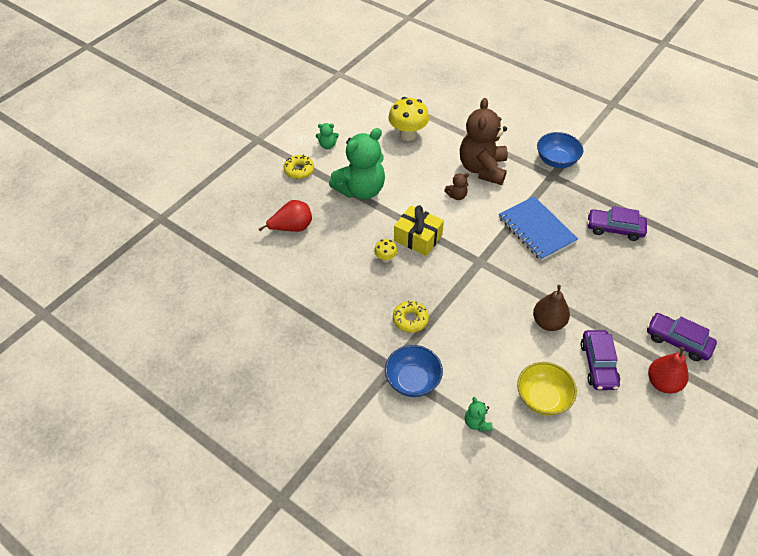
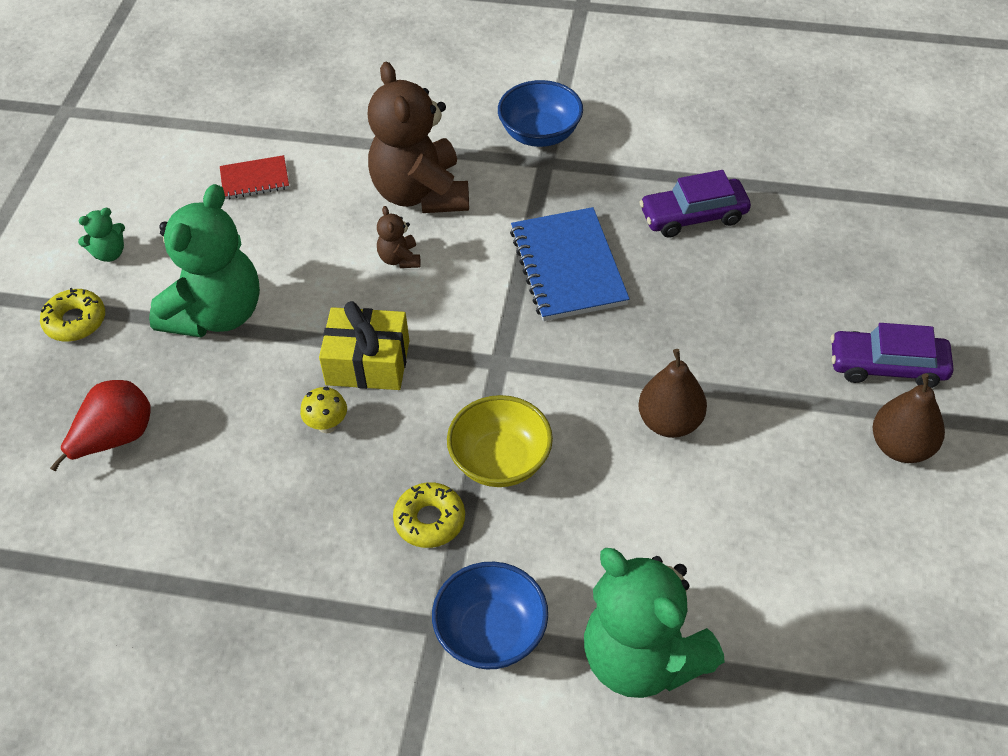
camera: 25 degrees left, 0 degrees up
yellow mushroom [388,97,429,141] -> red notebook [220,155,289,199]
brown teddy bear [444,173,469,200] -> brown teddy bear turned 120 degrees clockwise [377,206,421,268]
green teddy bear [465,397,493,431] -> green teddy bear [584,548,725,698], size x2.38
blue notebook [499,196,578,261] -> blue notebook turned 45 degrees clockwise [510,207,630,321]
yellow bowl [517,362,577,416] -> yellow bowl moved to [447,395,553,487]
purple car [581,330,620,390] -> none
red pear [648,347,689,393] -> brown pear [873,374,945,463]

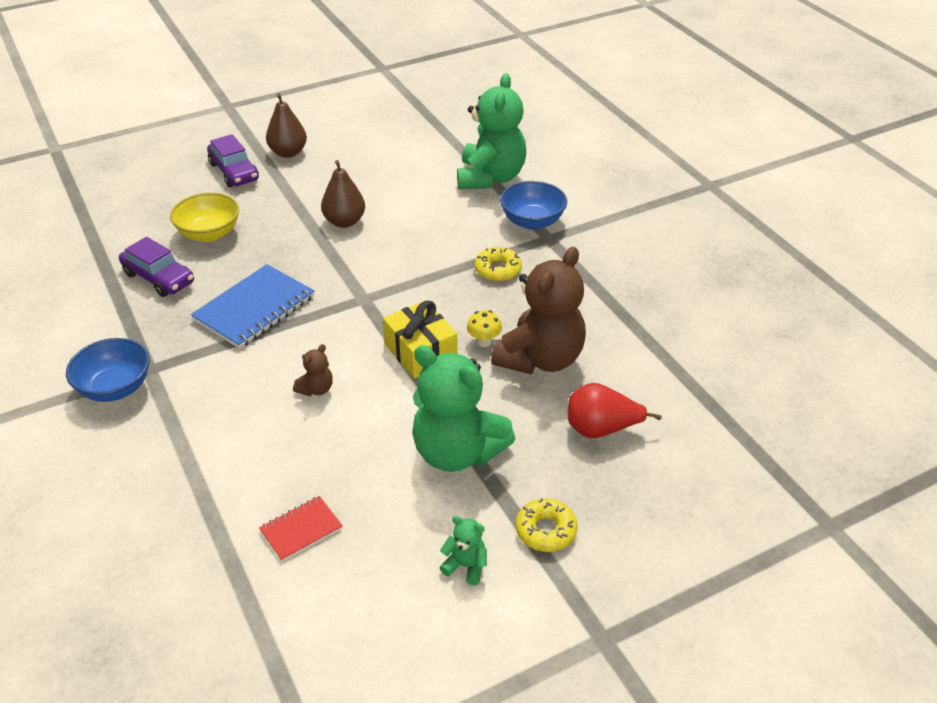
camera: 130 degrees left, 10 degrees down
green teddy bear [149,184,260,337] -> green teddy bear turned 135 degrees counterclockwise [412,345,515,472]
red notebook [220,155,289,199] -> red notebook turned 75 degrees counterclockwise [259,496,343,562]
brown teddy bear [368,62,469,213] -> brown teddy bear moved to [491,247,586,374]
yellow bowl [447,395,553,487] -> yellow bowl moved to [170,192,239,242]

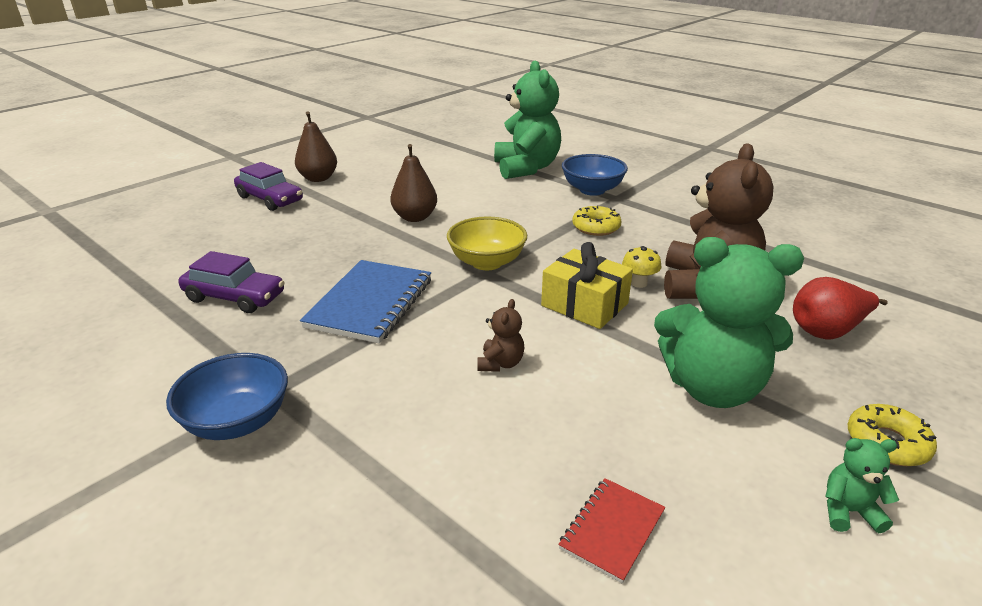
camera: 20 degrees left, 10 degrees down
yellow bowl [170,192,239,242] -> yellow bowl moved to [447,216,527,270]

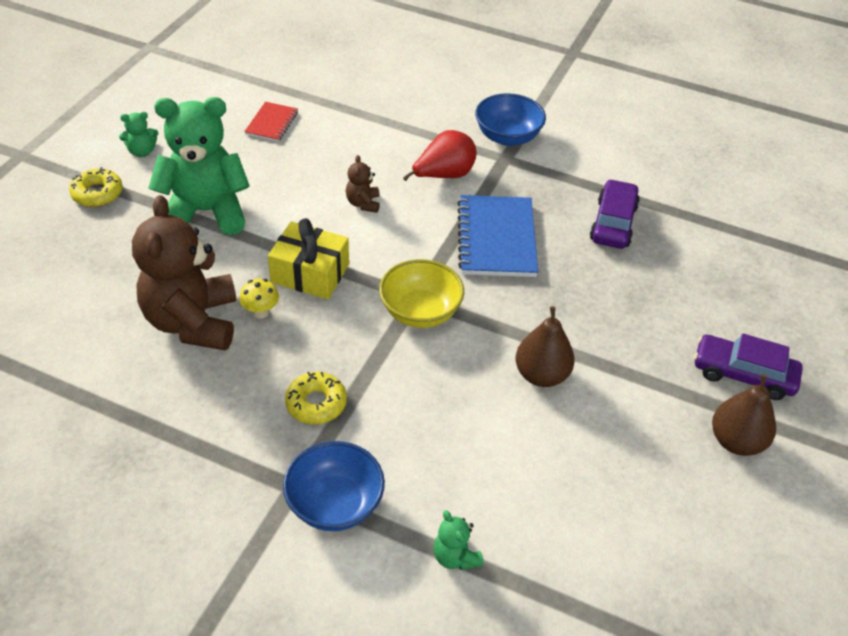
camera: 160 degrees right, 15 degrees up
purple car [178,251,285,313] -> purple car turned 105 degrees clockwise [590,179,640,249]
green teddy bear [494,60,561,179] -> green teddy bear [433,510,483,570], size x0.42
red pear [793,277,888,340] -> red pear moved to [403,130,477,181]

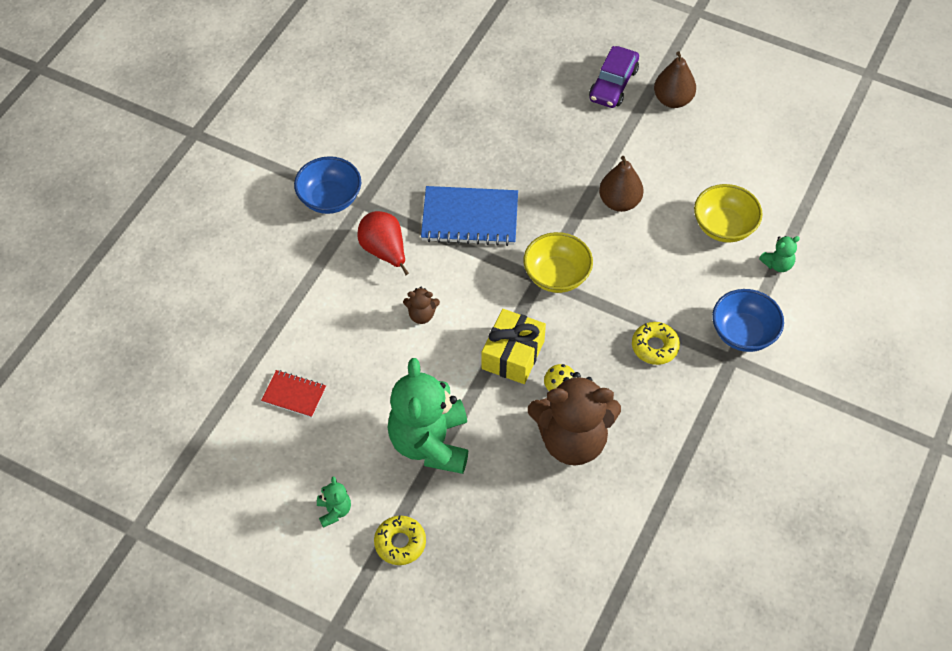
camera: 85 degrees left, 10 degrees up
purple car [590,179,640,249] -> none
none -> yellow bowl [694,184,763,242]

